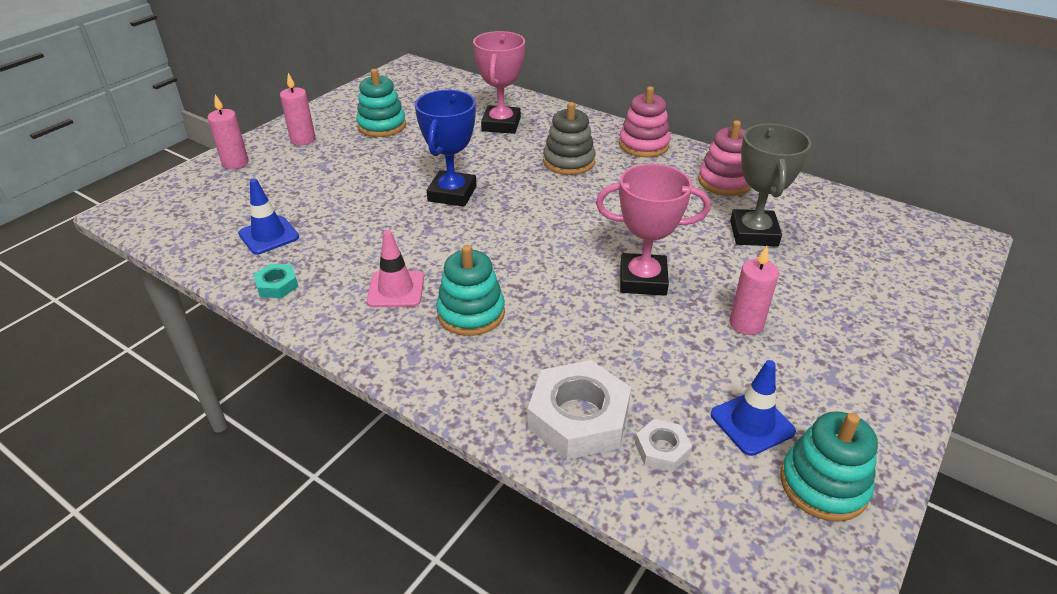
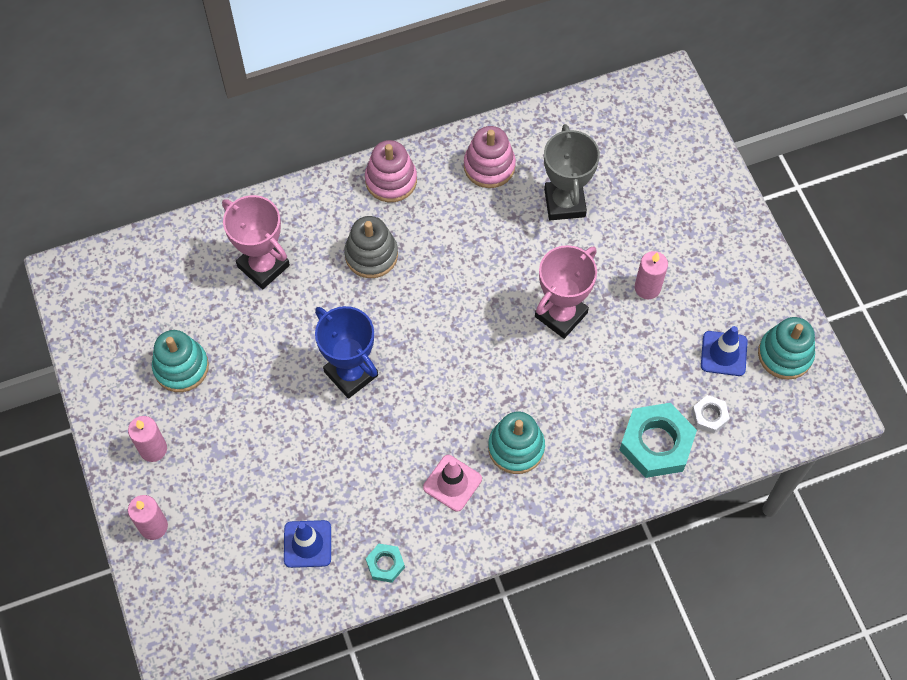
camera: 55 degrees left, 25 degrees up
white nut [528,360,631,460] -> turquoise nut [620,403,697,478]
grey trophy [730,124,811,246] -> grey trophy turned 45 degrees clockwise [544,124,600,220]

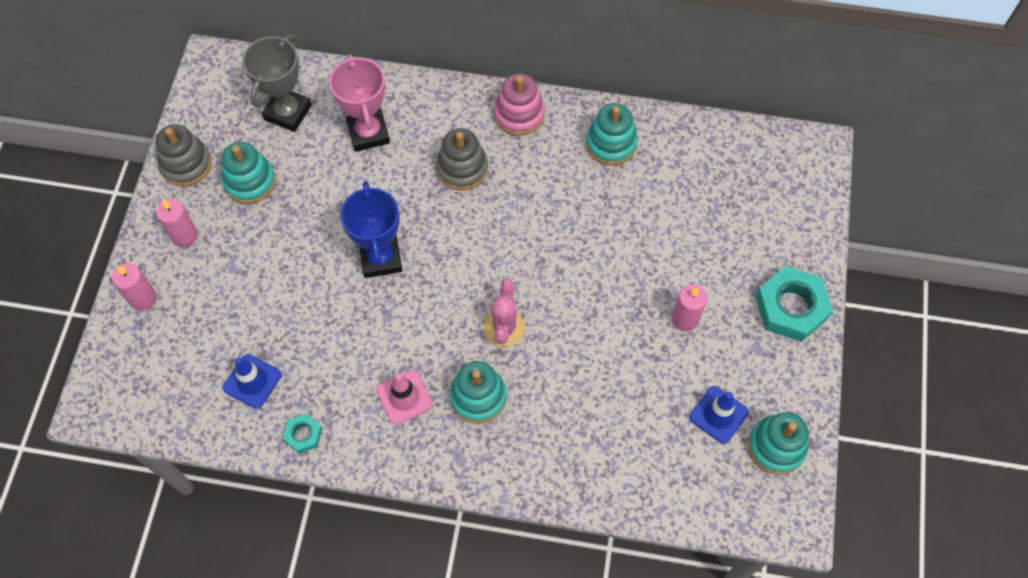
camera: 30 degrees right, 0 degrees up
pink stacking toy [464,126,516,188] -> turquoise stacking toy [586,103,638,165]
pink trophy [535,245,597,339] -> none
grey trophy [544,124,600,220] -> grey trophy moved to [242,35,312,132]
turquoise nut [620,403,697,478] -> turquoise nut moved to [755,266,833,342]
white nut [692,395,730,434] -> none
none -> grey stacking toy [155,124,212,186]
none -> pink cactus [484,279,525,347]

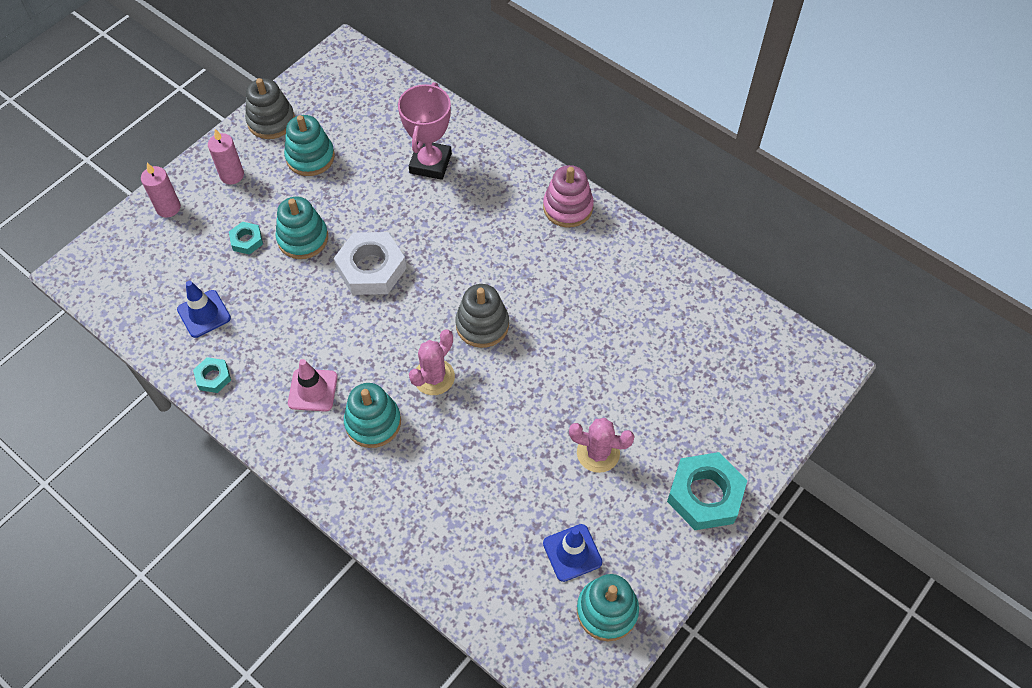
camera: 30 degrees right, 5 degrees down
grey trophy [242,35,312,132] -> none
blue trophy [340,181,402,278] -> white nut [334,232,406,295]
grey stacking toy [436,128,488,190] -> grey stacking toy moved to [455,284,509,348]
turquoise stacking toy [586,103,638,165] -> turquoise stacking toy moved to [275,197,328,259]
pink candle [672,284,708,331] -> pink cactus [569,418,635,473]
none -> turquoise nut [229,222,263,255]

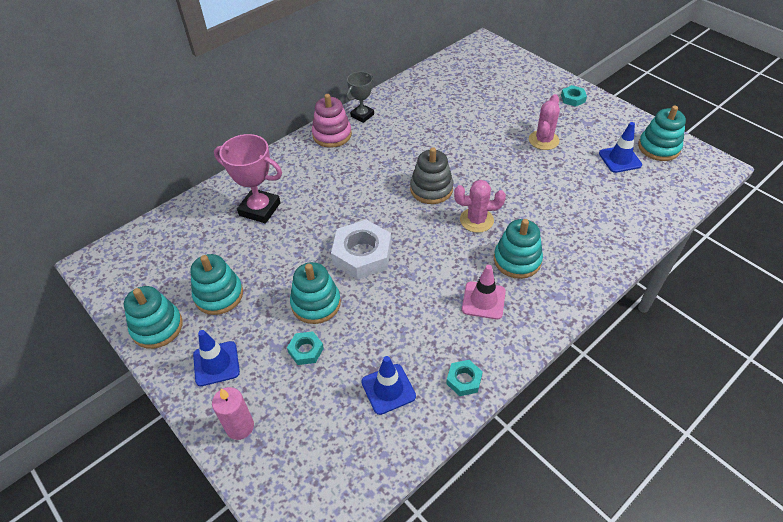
camera: 80 degrees left, 10 degrees down
pink candle [208,129,244,185] -> blue traffic cone [193,330,240,386]
grey stacking toy [245,78,295,139] -> turquoise stacking toy [124,286,183,349]
pink cactus [409,330,455,395] -> pink cactus turned 45 degrees counterclockwise [454,180,506,233]
turquoise nut [667,452,747,530] -> turquoise nut [561,85,587,107], size x0.50
none -> grey trophy [346,71,374,123]

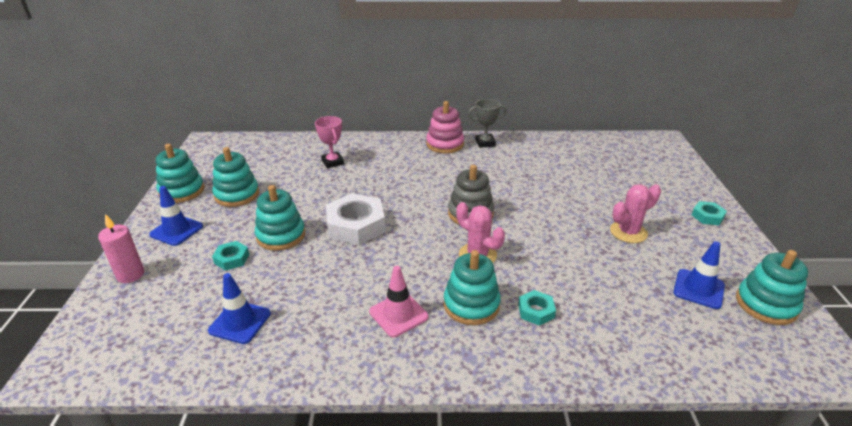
camera: 40 degrees right, 15 degrees down
pink trophy [214,134,282,223] -> pink trophy [315,116,344,168], size x0.63
turquoise nut [446,360,483,396] -> turquoise nut moved to [518,290,556,326]

